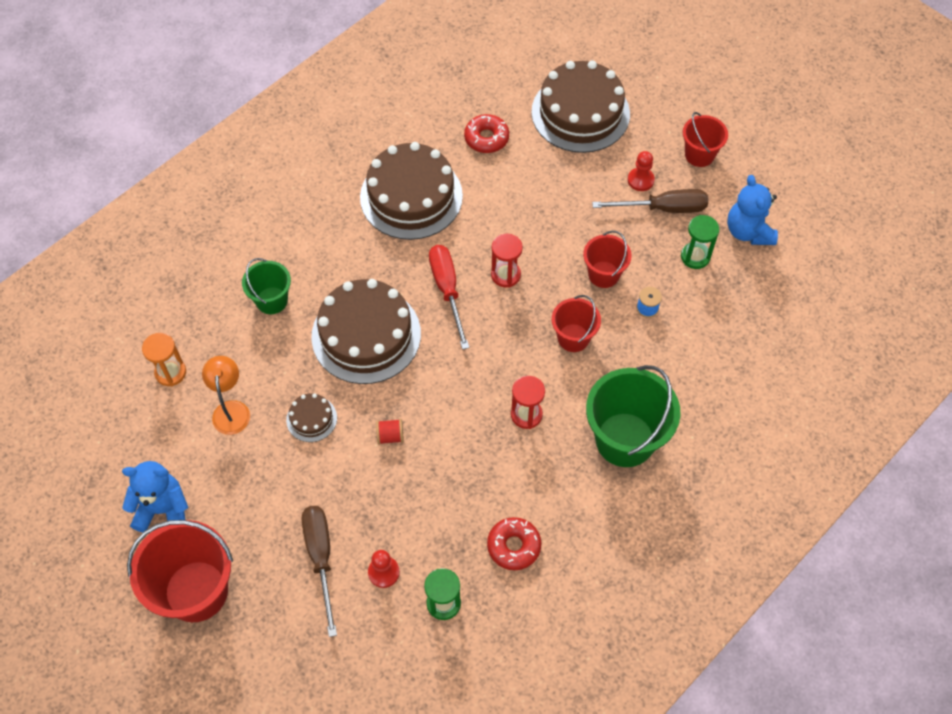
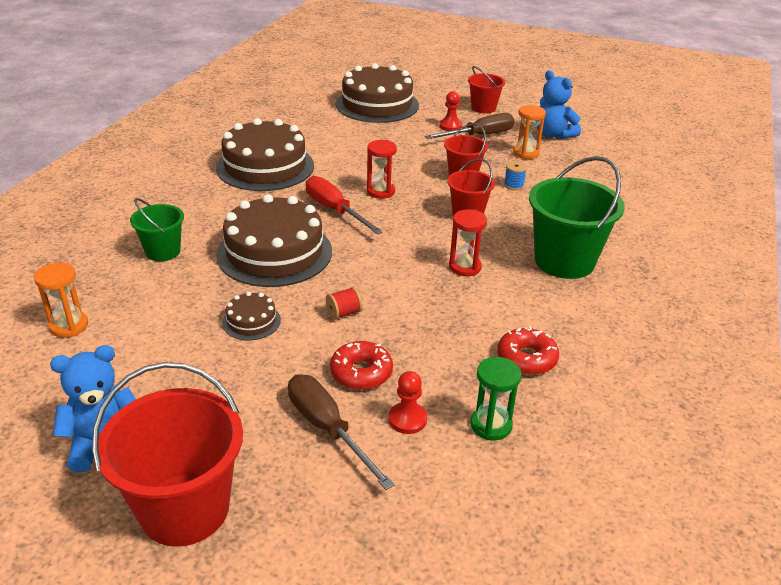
camera: 25 degrees left, 25 degrees down
orange lamp [202,356,250,435] -> none
red donut [464,114,509,153] -> red donut moved to [330,341,393,390]
green hourglass [681,215,719,269] -> orange hourglass [513,105,546,159]

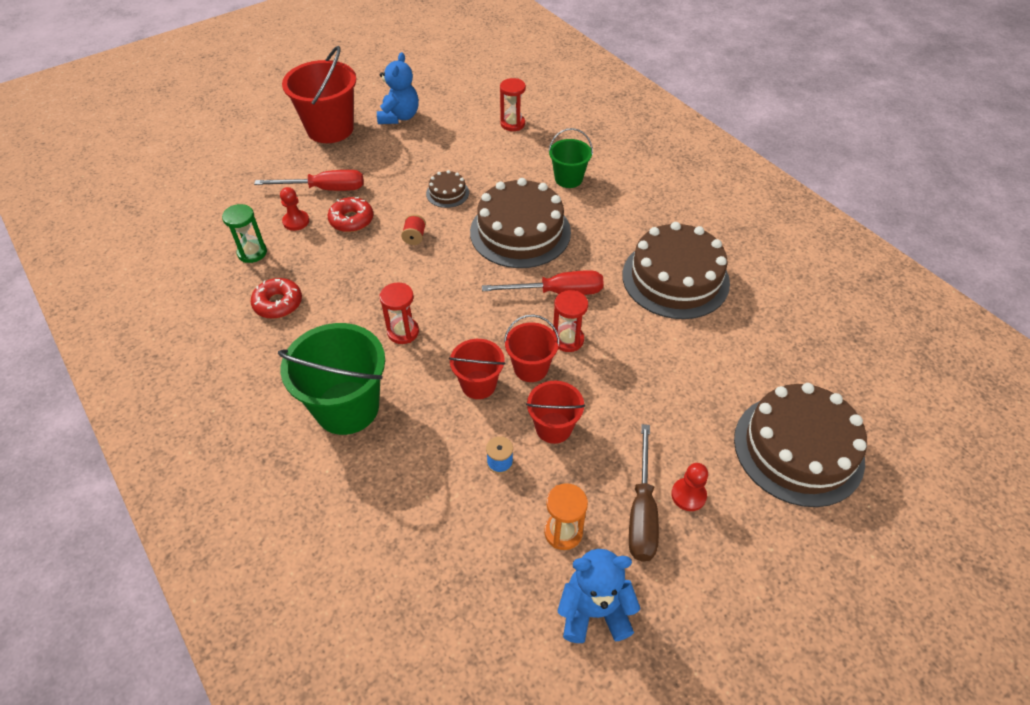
camera: 125 degrees right, 15 degrees up
orange hourglass [34,263,88,338] -> red hourglass [500,78,526,131]
brown screwdriver [288,375,395,490] -> red screwdriver [254,170,363,191]
red bucket [468,66,505,113] -> red bucket moved to [504,314,560,382]

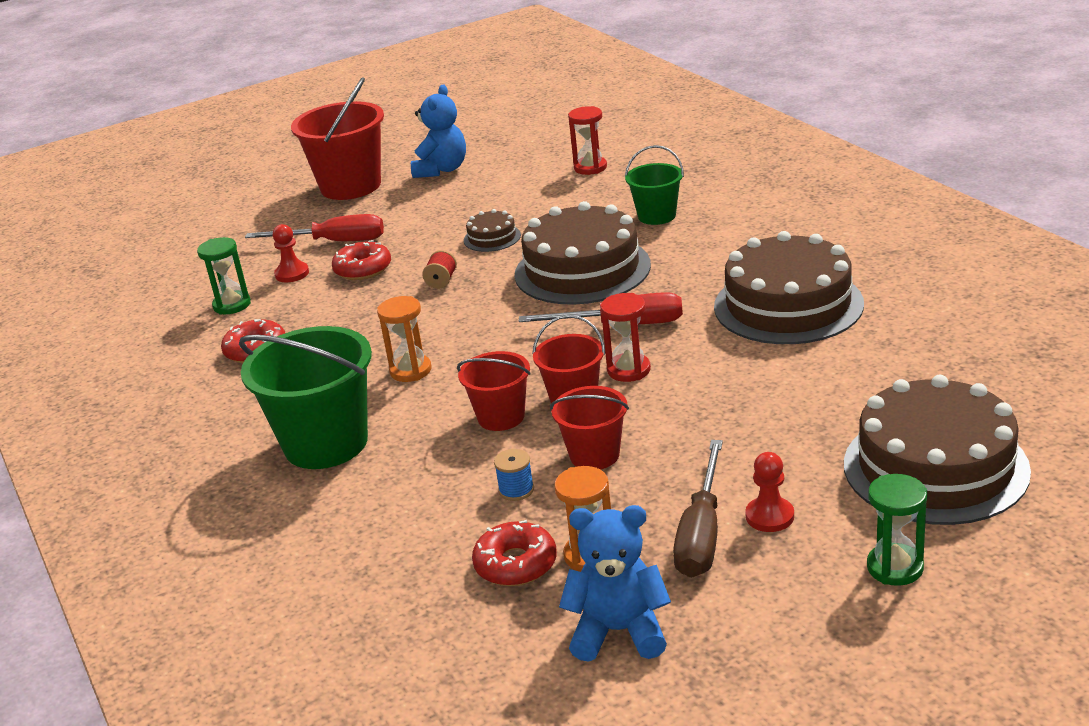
camera: 10 degrees right, 20 degrees down
red hourglass [380,283,419,344] -> orange hourglass [377,296,431,382]
none -> red donut [472,520,557,586]
none -> green hourglass [867,474,927,586]

